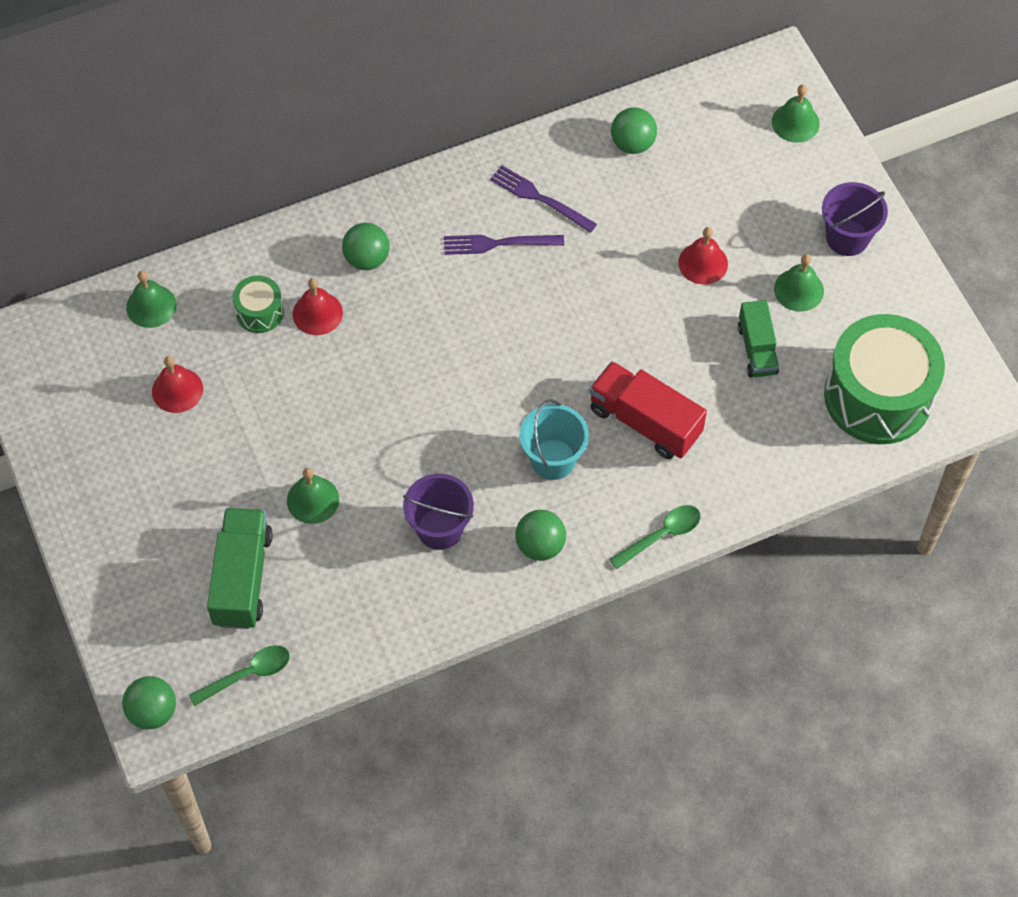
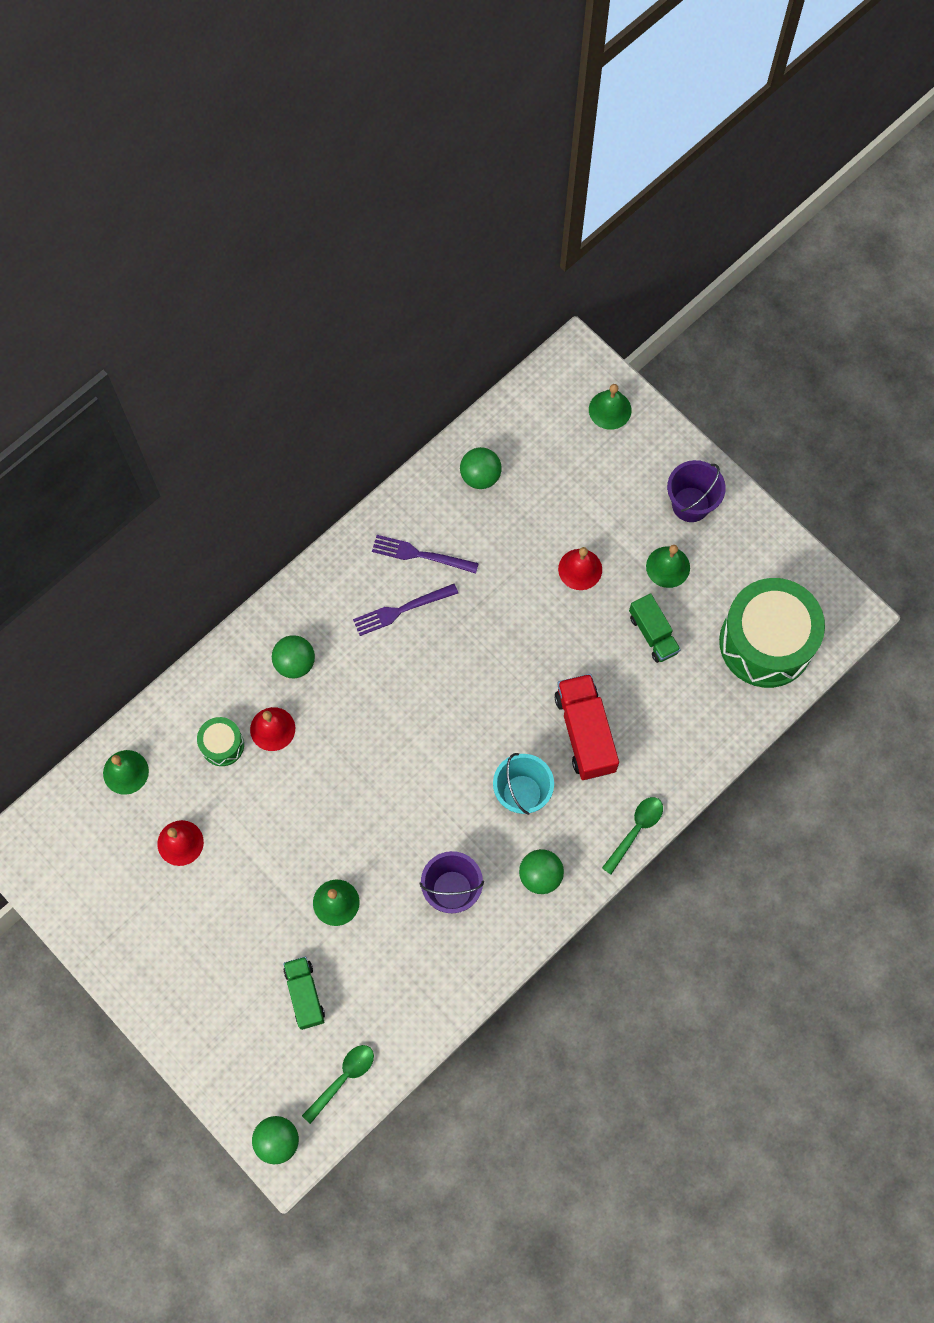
camera: 20 degrees left, 10 degrees up
green truck [207,508,273,629] -> green truck [283,957,325,1030], size x0.65
red truck [589,361,707,459] -> red truck turned 60 degrees clockwise [554,674,619,780]

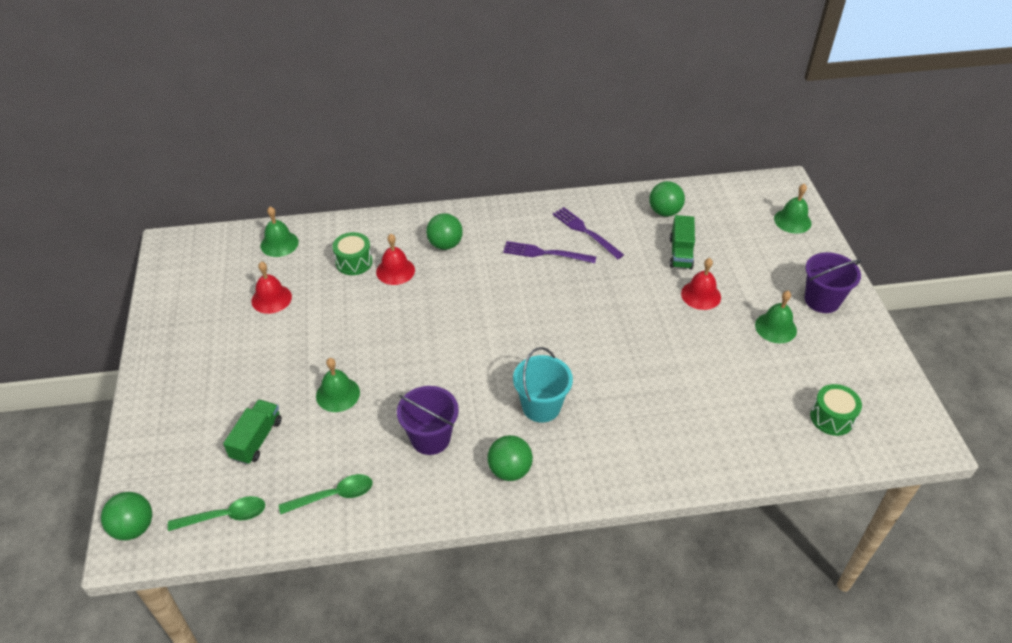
camera: 35 degrees right, 25 degrees down
red truck [554,674,619,780] -> none
green spoon [602,797,663,875] -> green spoon moved to [279,474,372,514]
green truck [629,593,681,663] -> green truck moved to [669,215,695,269]
green drum [719,578,825,688] -> green drum [810,384,862,436], size x0.45

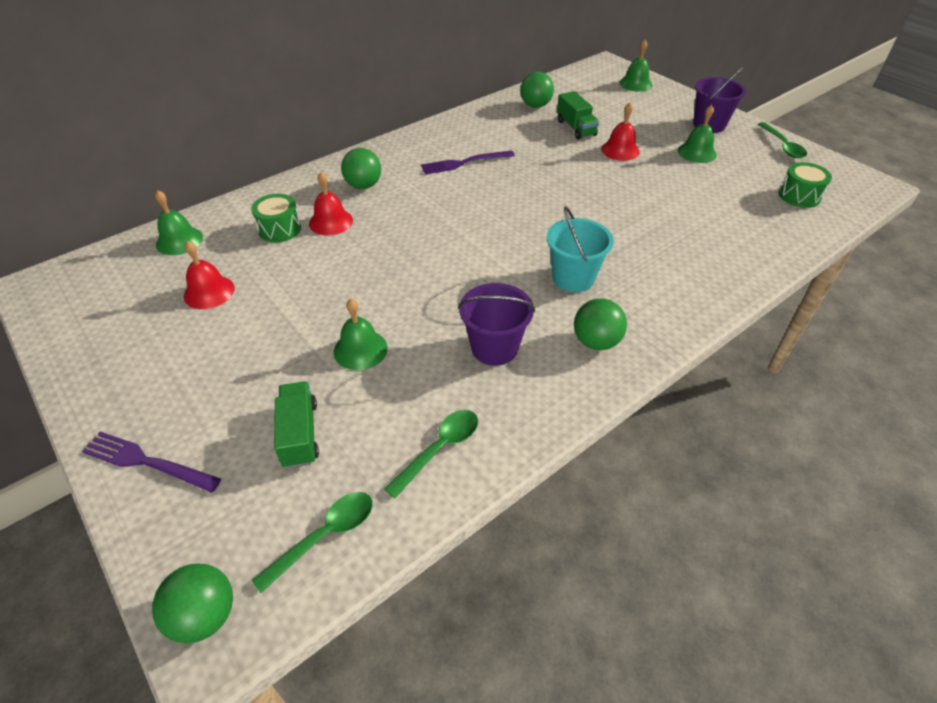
camera: 30 degrees left, 0 degrees up
purple fork [553,207,624,259] -> purple fork moved to [82,431,221,493]
none -> green spoon [758,122,807,158]

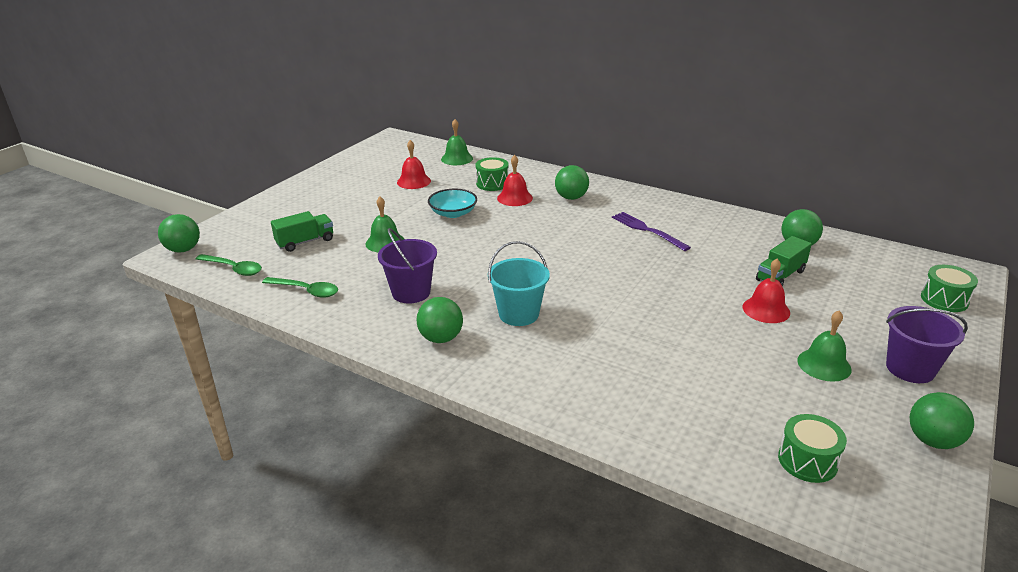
camera: 70 degrees right, 15 degrees down
purple fork [82,431,221,493] -> none
green bell [619,40,653,92] -> green drum [921,265,978,312]
green spoon [758,122,807,158] -> green ball [910,392,974,449]
none -> turquoise bowl [428,189,477,218]

